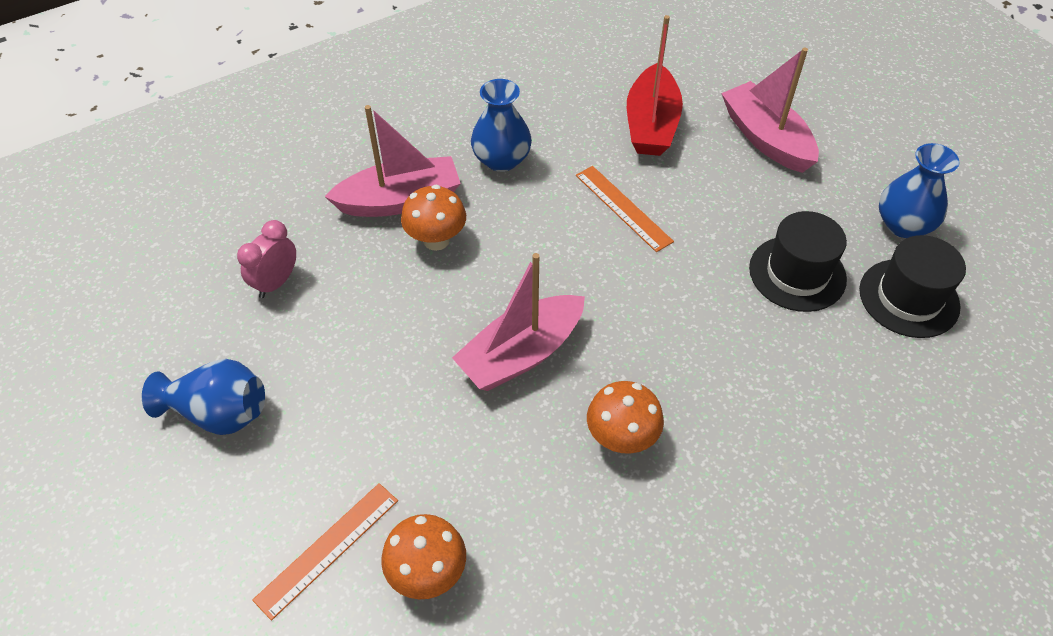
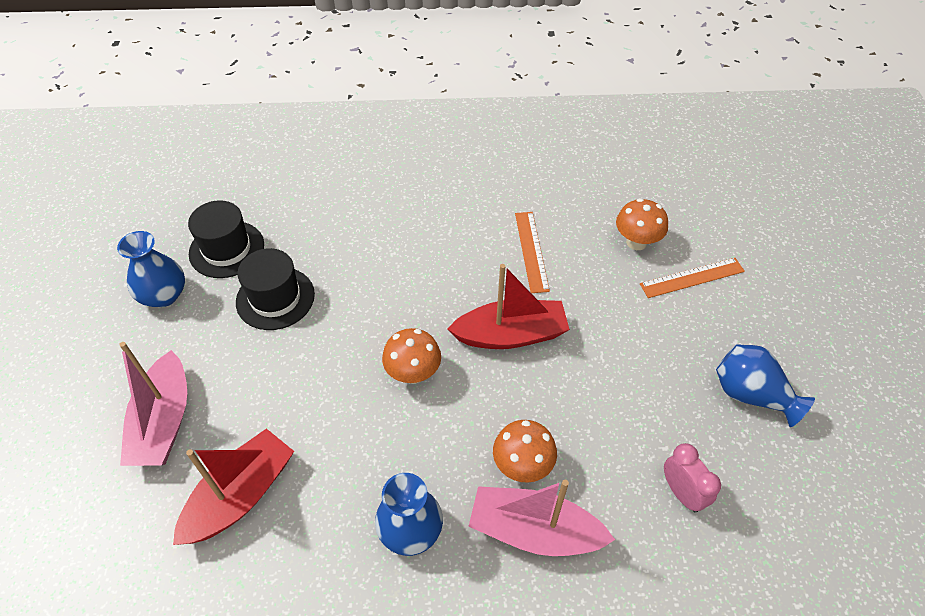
camera: 150 degrees left, 0 degrees up
pink clock [237,220,296,298] -> pink clock turned 90 degrees counterclockwise [664,443,721,513]
pink boat [452,253,585,391] -> red boat [448,264,570,349]
orange ruler [576,166,674,252] -> orange ruler moved to [515,212,550,293]
orange mushroom [587,381,664,454] -> orange mushroom moved to [382,328,441,384]

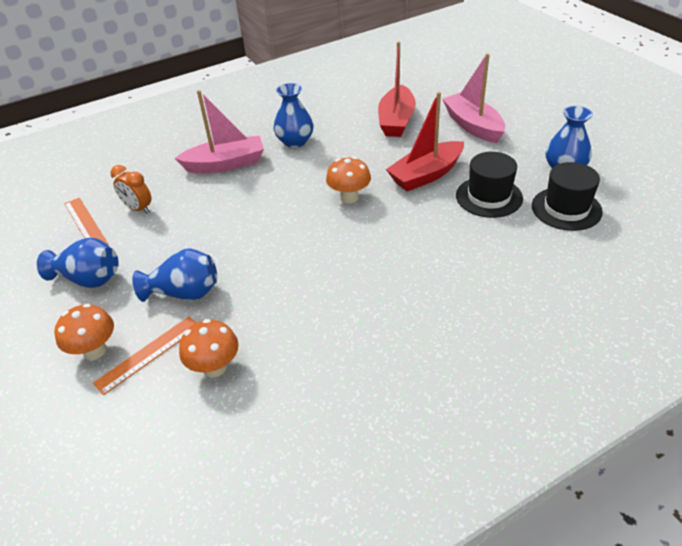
camera: 155 degrees right, 10 degrees down
red boat [448,264,570,349] -> red boat moved to [386,92,464,191]
orange mushroom [493,420,557,483] -> orange mushroom moved to [54,303,114,360]
orange ruler [515,212,550,293] -> orange ruler moved to [64,198,109,245]
pink clock [664,443,721,513] -> orange clock [111,165,151,214]
none -> blue vase [132,248,217,302]

